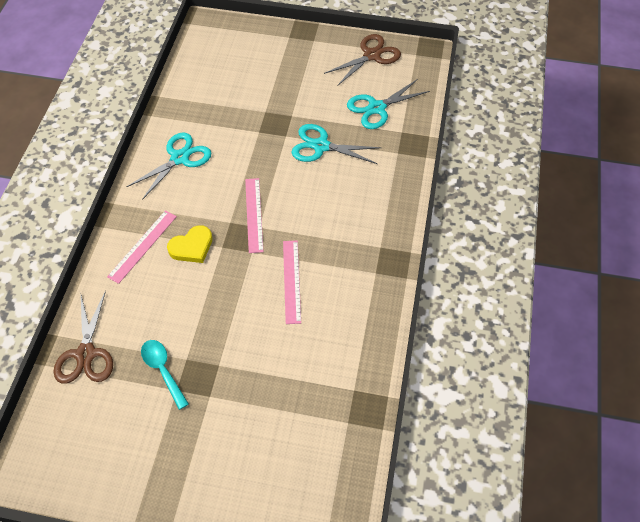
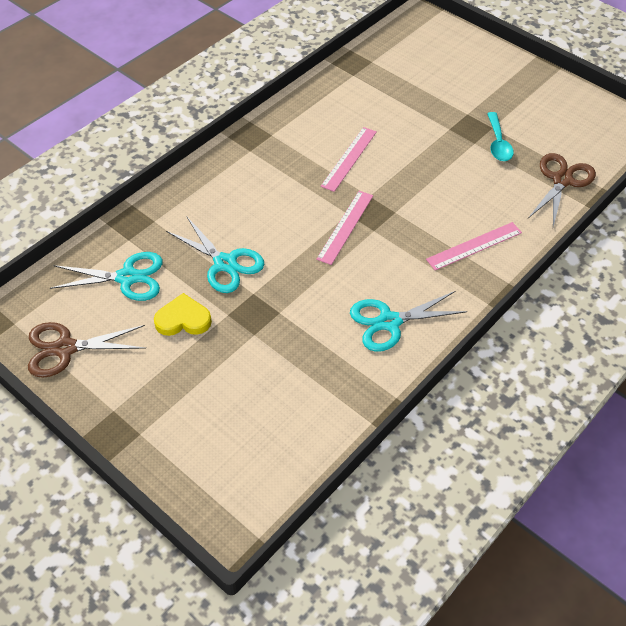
camera: 150 degrees left, 5 degrees down
yellow heart [167,225,212,263] -> yellow heart moved to [154,293,212,336]

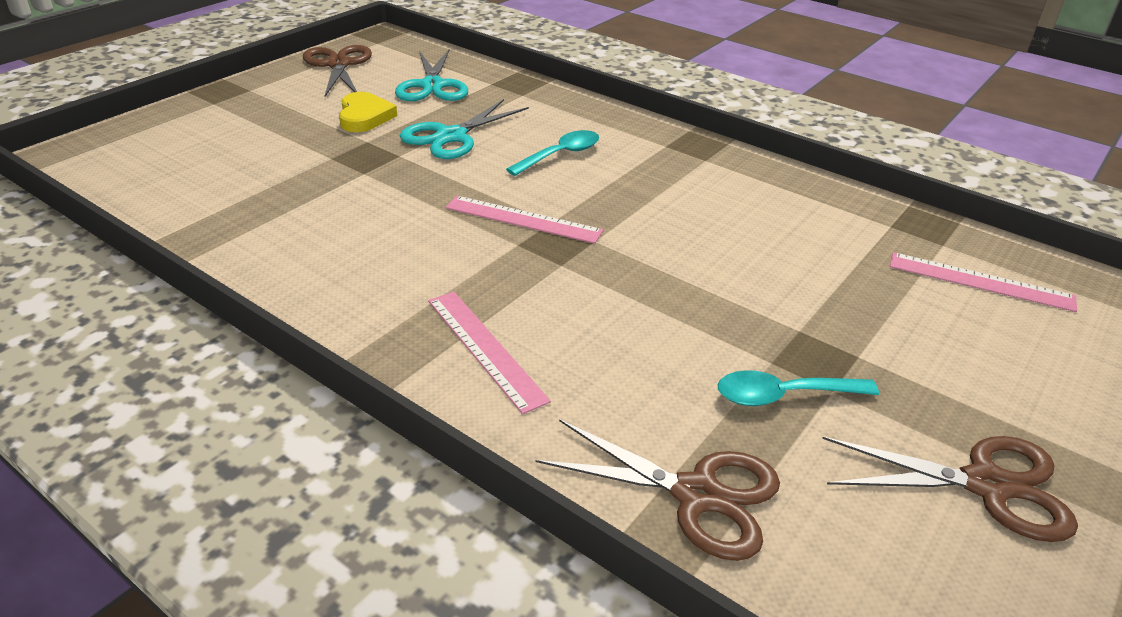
camera: 85 degrees right, 15 degrees down
pink ruler [320,127,377,192] -> pink ruler moved to [890,252,1077,312]
turquoise scissors [350,291,467,352] -> none
none -> turquoise spoon [506,130,599,176]
none -> brown scissors [822,436,1078,542]

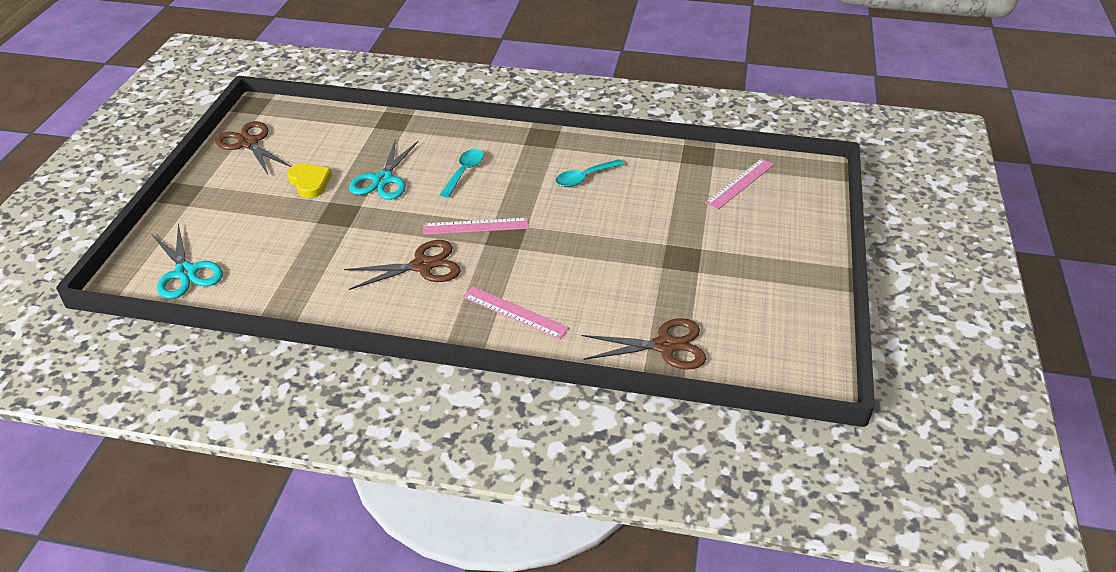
camera: 25 degrees left, 5 degrees up
turquoise scissors [395,50,468,101] -> turquoise scissors moved to [151,224,223,299]
turquoise spoon [718,370,879,406] -> turquoise spoon moved to [555,159,624,187]
brown scissors [822,436,1078,542] -> brown scissors moved to [344,240,461,290]
pink ruler [890,252,1077,312] -> pink ruler turned 45 degrees counterclockwise [705,158,774,210]

